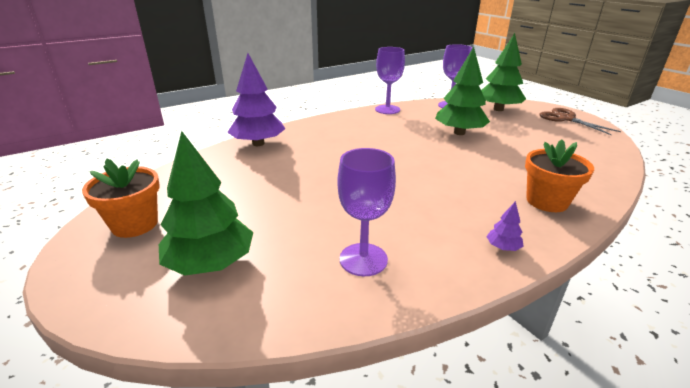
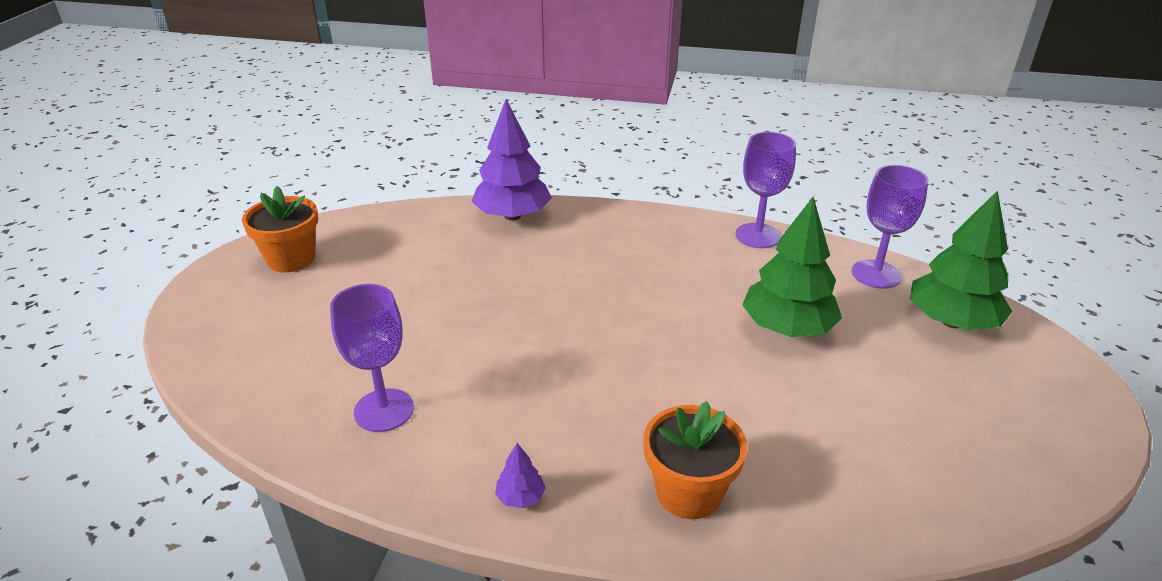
camera: 45 degrees right, 5 degrees up
green tree [159,131,253,276] -> none
brown scissors [539,108,621,135] -> none

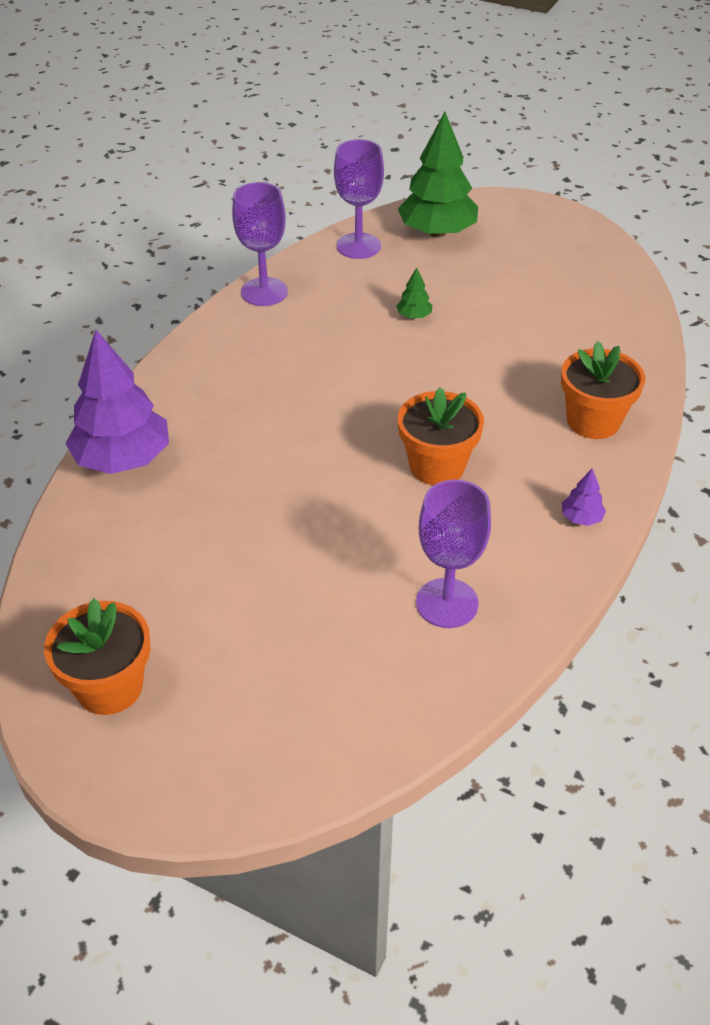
camera: 75 degrees left, 10 degrees up
green tree [742,197,842,337] -> green tree [396,267,433,319], size x0.41
none -> orange flower pot [398,387,484,485]

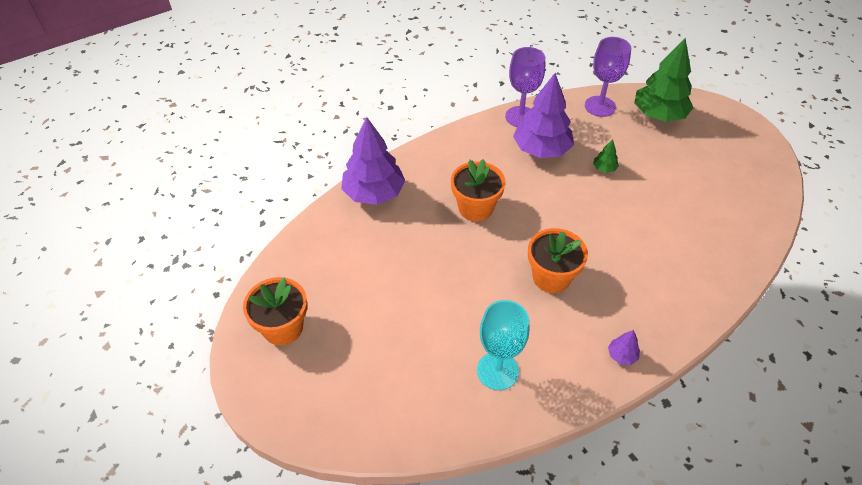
camera: 30 degrees right, 5 degrees up
purple goblet [416,480,491,628] -> turquoise goblet [477,300,529,390]
orange flower pot [561,341,645,439] -> orange flower pot moved to [451,159,505,221]
none -> purple tree [513,73,574,158]

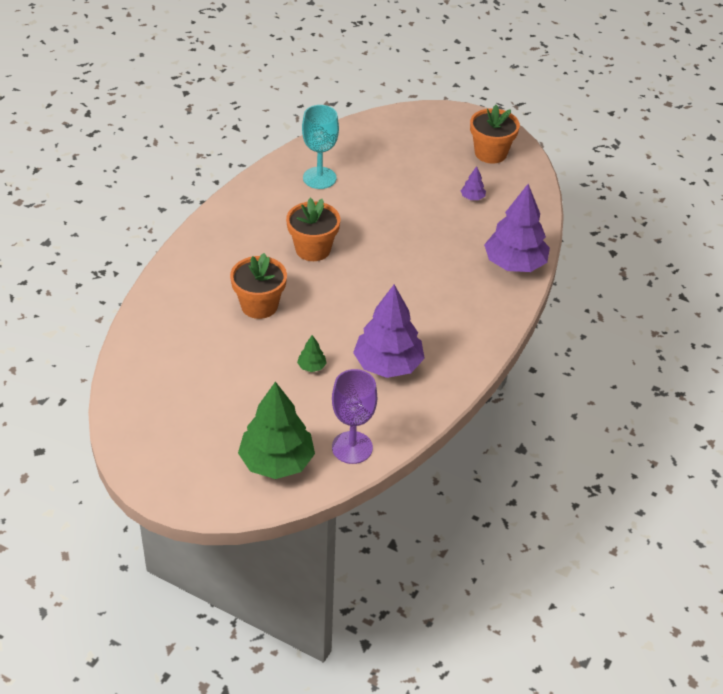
camera: 150 degrees right, 5 degrees down
orange flower pot [451,159,505,221] -> orange flower pot moved to [230,253,287,319]
purple goblet [505,47,545,127] -> none
purple tree [608,330,640,365] -> purple tree moved to [461,166,486,200]

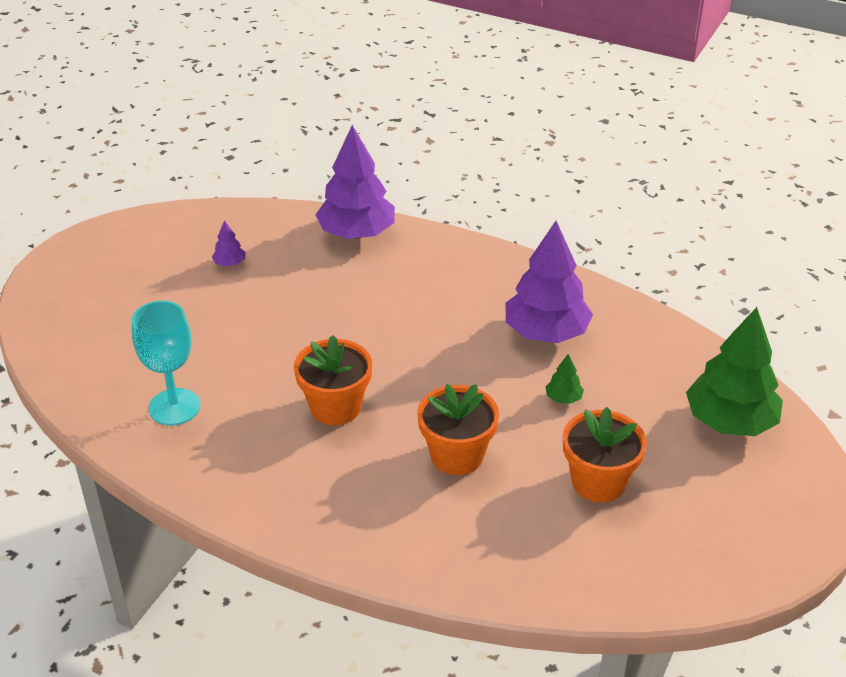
camera: 90 degrees left, 5 degrees down
purple goblet [332,369,377,464] -> none
orange flower pot [470,105,520,164] -> orange flower pot moved to [563,407,647,502]

